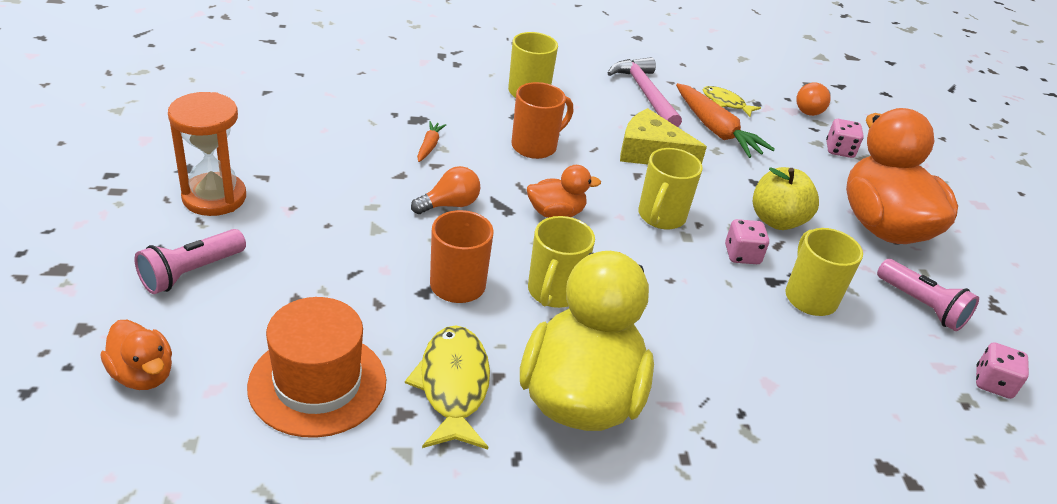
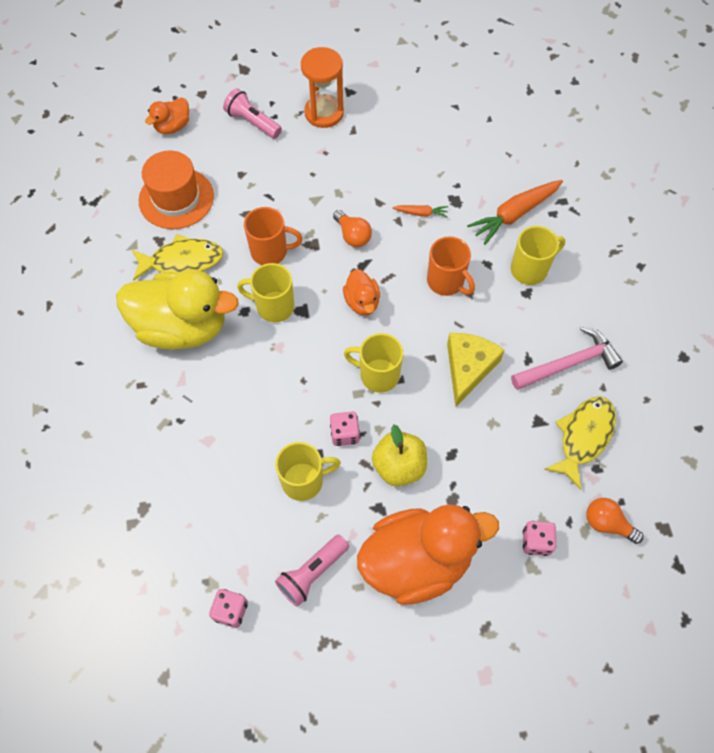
camera: 90 degrees right, 25 degrees up
orange carrot [676,83,775,158] -> orange carrot moved to [467,180,563,245]
yellow fish [703,86,761,117] -> yellow fish [544,396,616,490], size x1.68

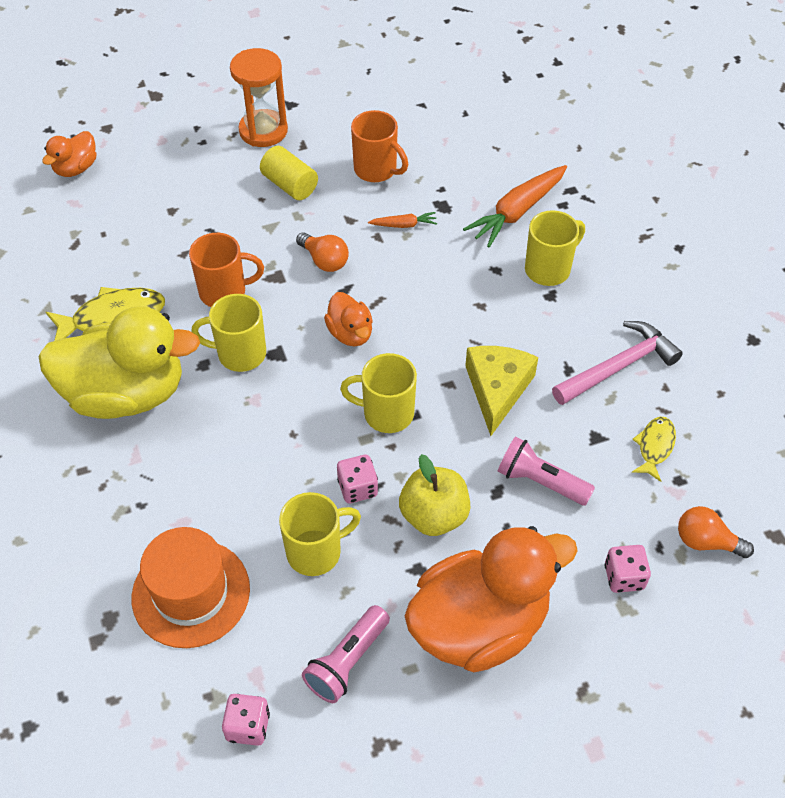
camera: 10 degrees left, 10 degrees down
orange hat [139,151,214,229] -> orange hat moved to [132,527,250,648]
pink flashlight [223,88,282,139] -> pink flashlight moved to [498,436,595,506]
orange mug [427,236,475,296] -> orange mug moved to [351,110,408,182]
yellow fish [544,396,616,490] -> yellow fish [632,417,676,482], size x0.59
none -> yellow cylinder [260,146,318,200]

